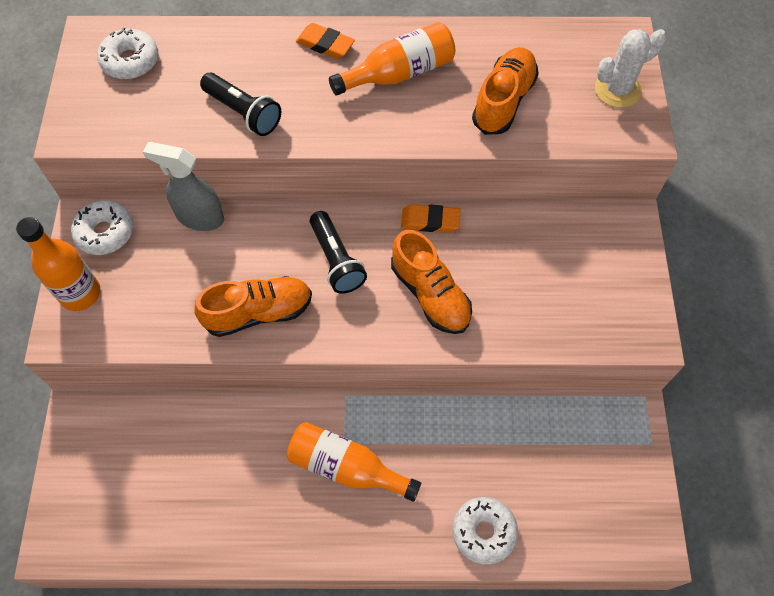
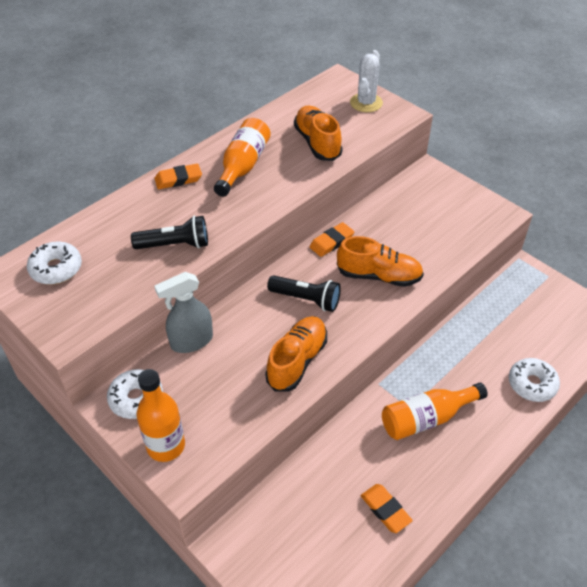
camera: 45 degrees left, 15 degrees down
none -> orange eraser [361,484,413,533]

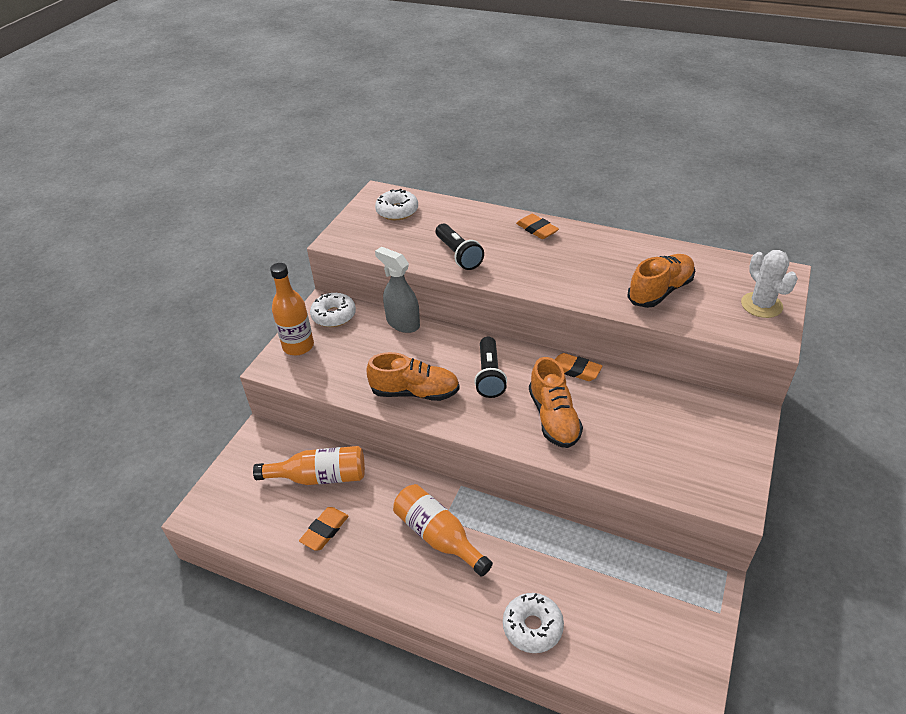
camera: 70 degrees right, 5 degrees down
orange bottle [214,118,271,197] -> orange bottle moved to [253,446,365,485]
white cactus [350,50,383,112] -> white cactus turned 75 degrees clockwise [741,250,798,318]

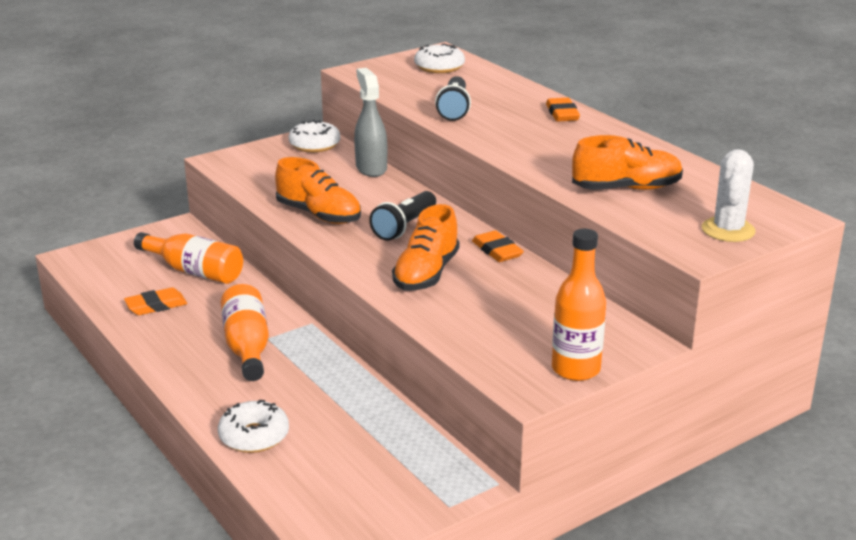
camera: 30 degrees right, 15 degrees down
orange bottle [270,263,314,355] -> orange bottle moved to [552,229,606,381]

